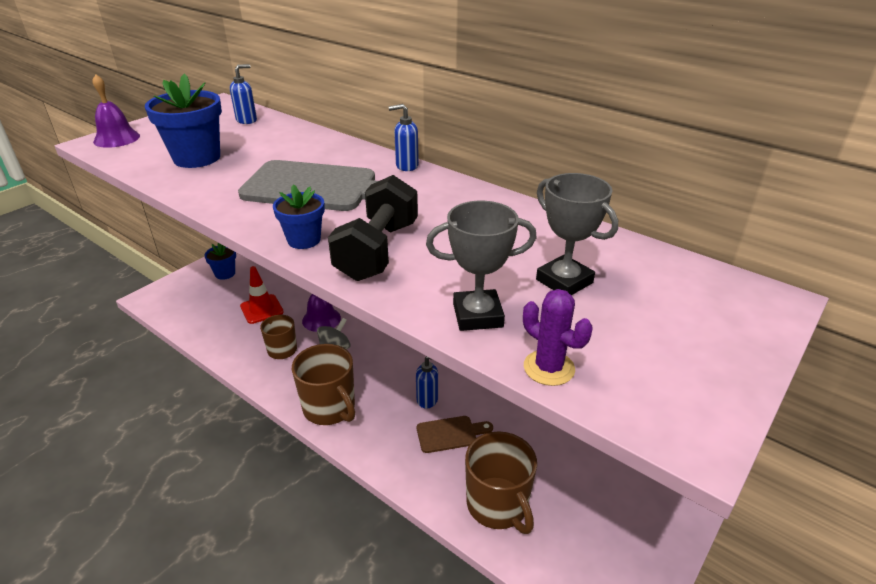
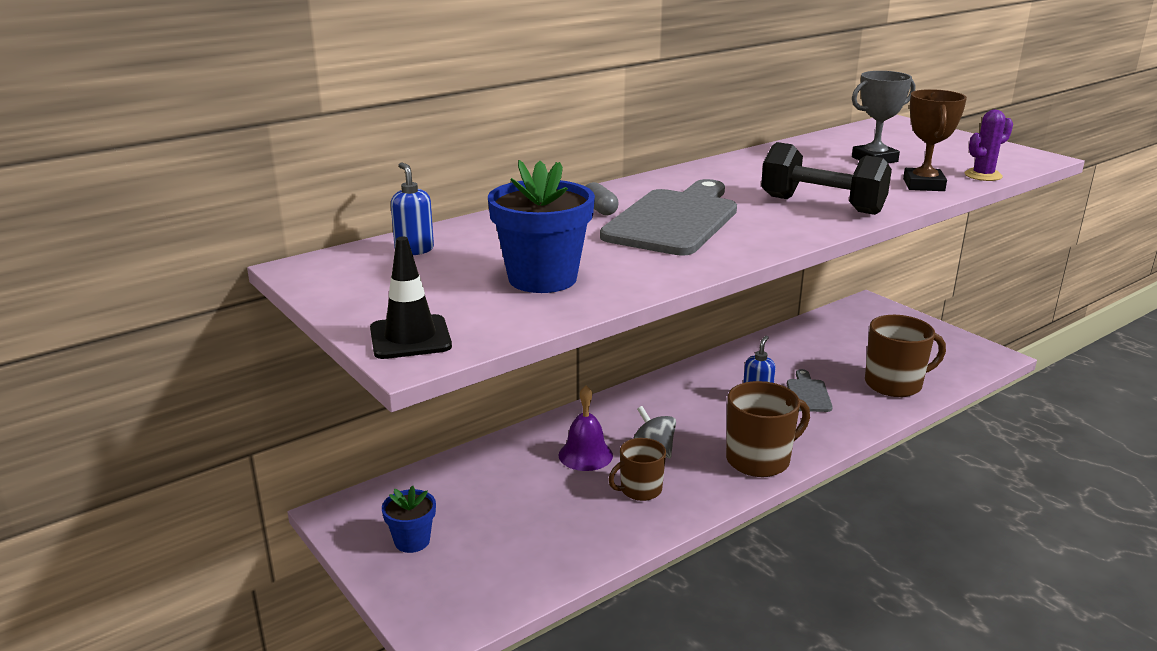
camera: 75 degrees left, 10 degrees down
purple bell [92,74,140,148] -> black traffic cone [370,237,452,359]
red traffic cone [240,266,284,324] -> none
blue flower pot [273,184,325,249] -> none
blue soap dispenser [389,104,419,171] -> none
brown cutting board [417,416,493,453] -> grey cutting board [787,369,833,412]
grey trophy [426,201,537,331] -> brown trophy [903,89,967,191]
none -> grey capsule [585,182,619,215]

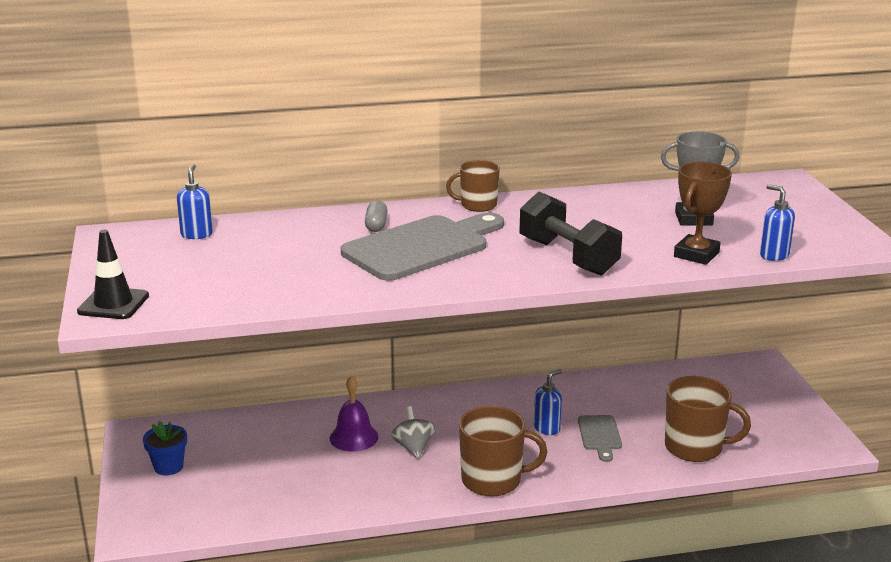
camera: 25 degrees right, 0 degrees up
blue flower pot [488,160,595,293] -> none
brown mug [608,438,666,501] -> brown mug moved to [446,160,500,212]
grey cutting board [787,369,833,412] -> grey cutting board turned 150 degrees clockwise [578,415,622,462]
purple cactus [965,110,1013,181] -> blue soap dispenser [760,184,795,261]

